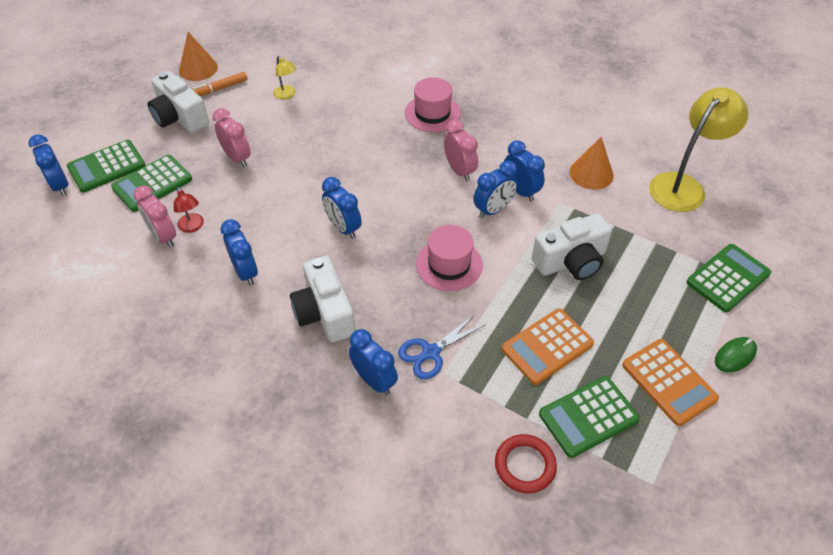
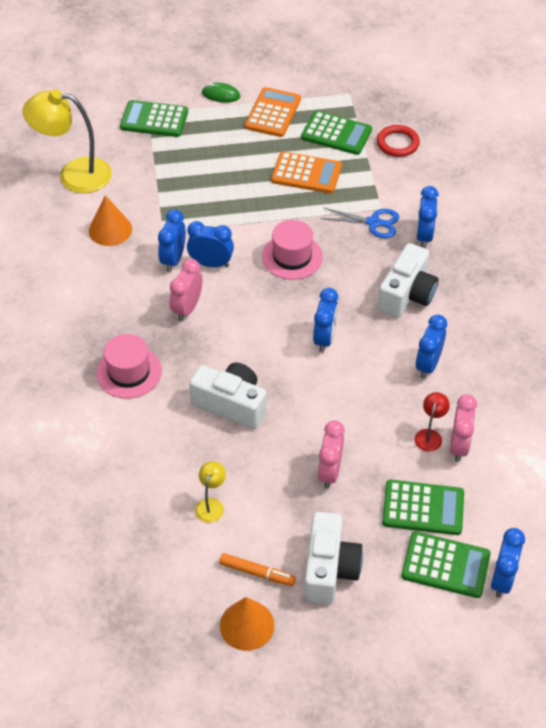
camera: 130 degrees left, 0 degrees up
white camera [531,213,612,280] -> white camera moved to [189,362,266,429]

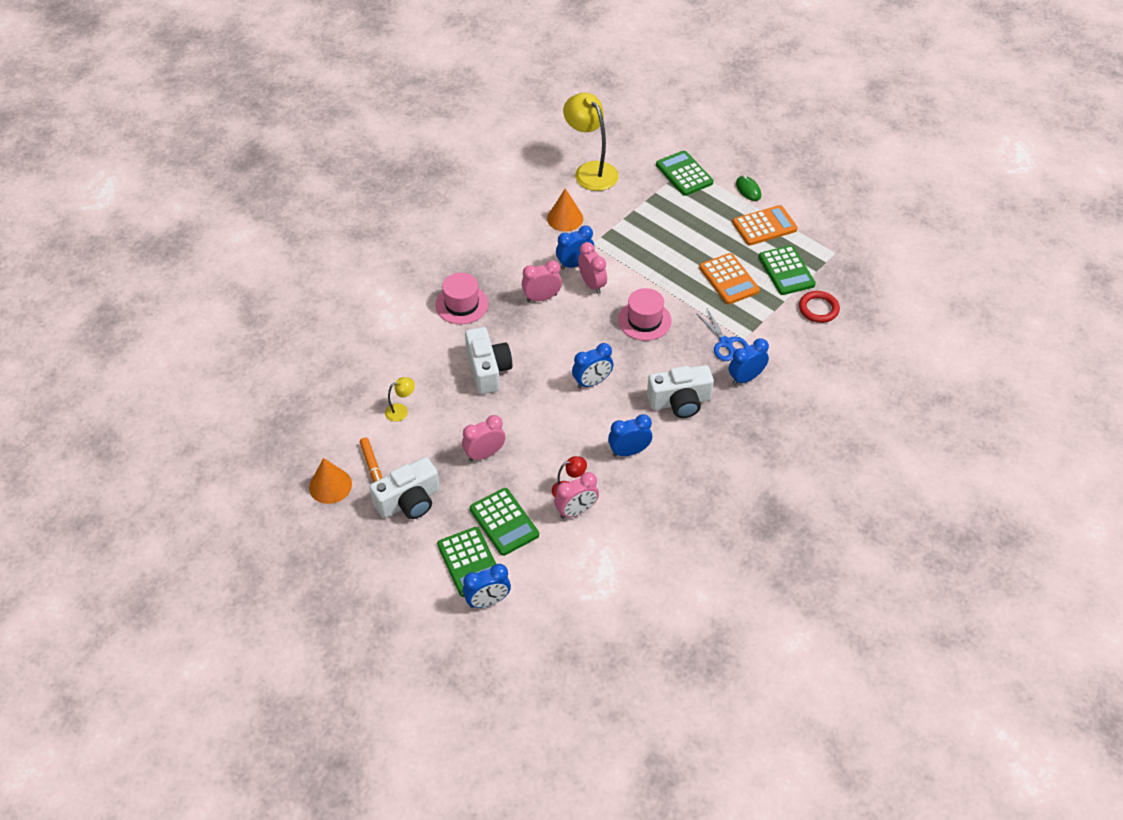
camera: 50 degrees right, 0 degrees up
blue clock [187,221,234,267] -> pink clock [578,242,607,294]

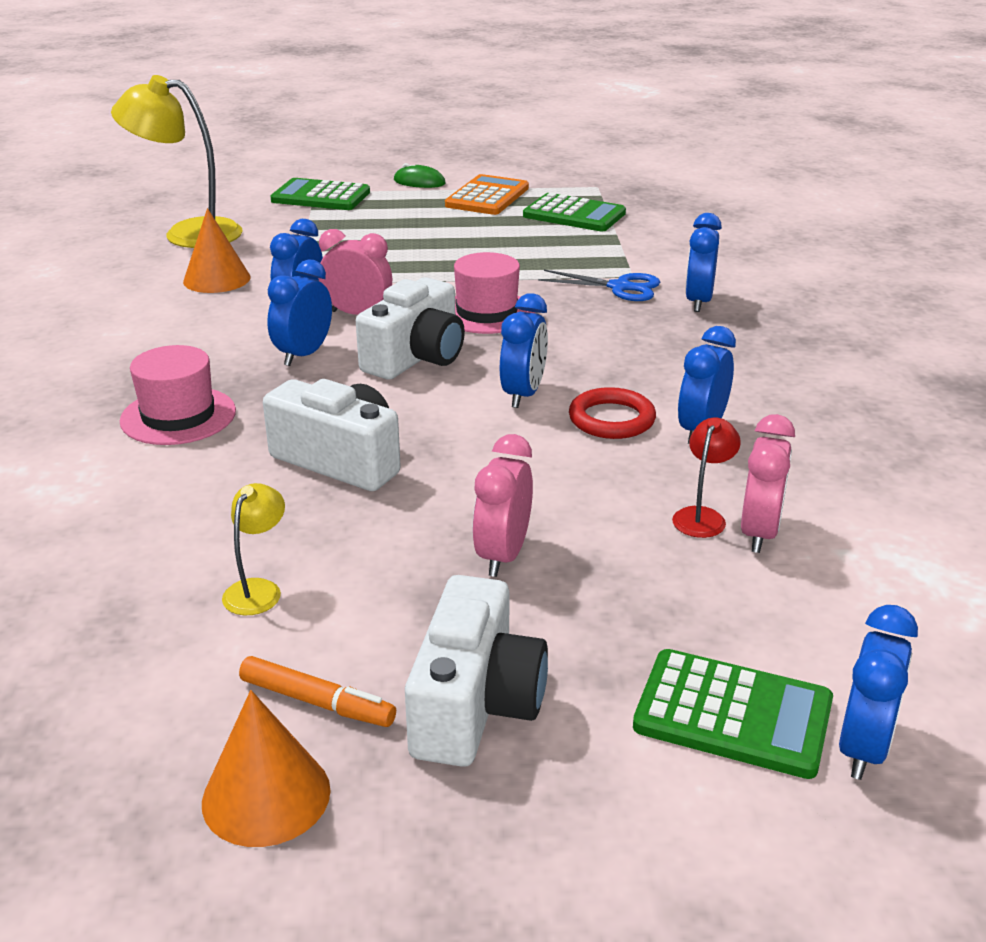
camera: 45 degrees left, 20 degrees down
green calculator [470,488,539,556] -> none
pink clock [522,260,562,302] -> blue clock [267,259,332,366]
white camera [647,365,714,418] -> white camera moved to [356,277,465,380]
orange calculator [699,253,760,304] -> none
red ring [799,291,840,323] -> red ring moved to [569,387,656,439]

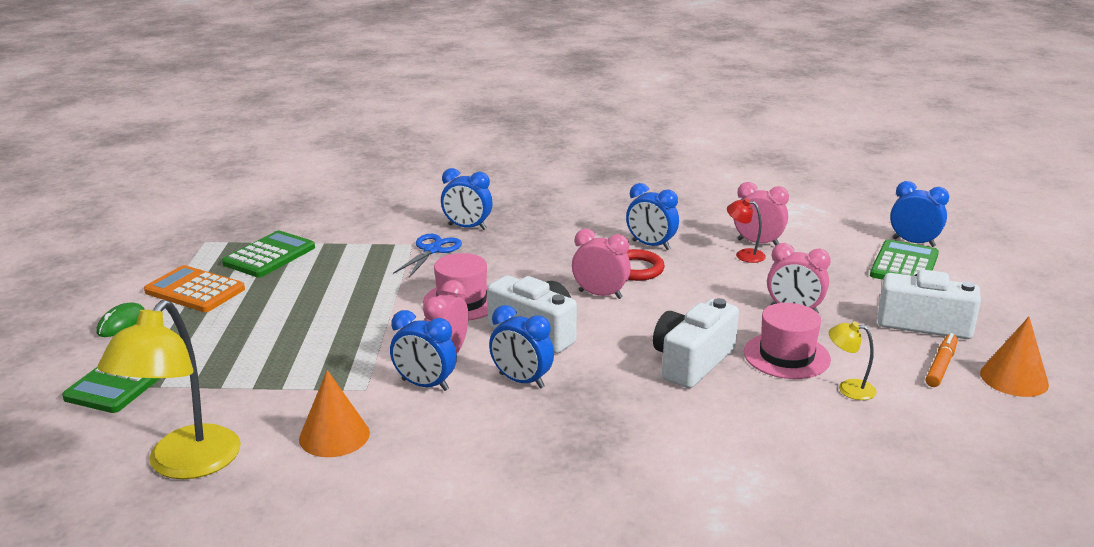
camera: 85 degrees left, 5 degrees down
pink hat [120,345,236,445] -> pink hat moved to [744,303,831,379]
blue clock [500,293,548,408] -> pink clock [572,229,631,299]

